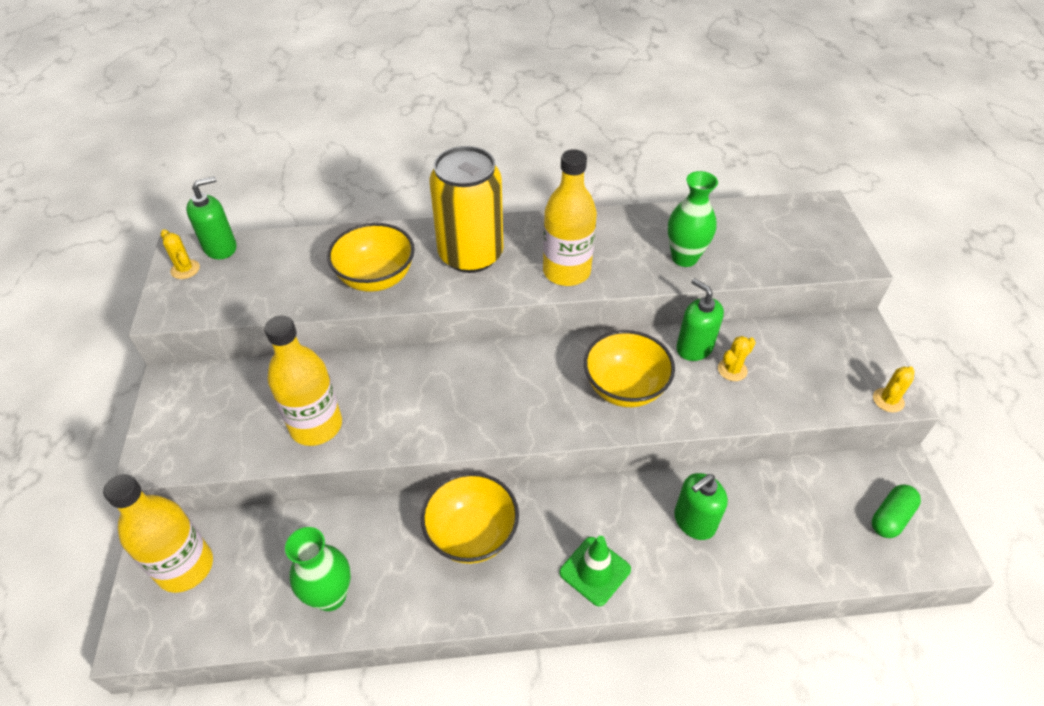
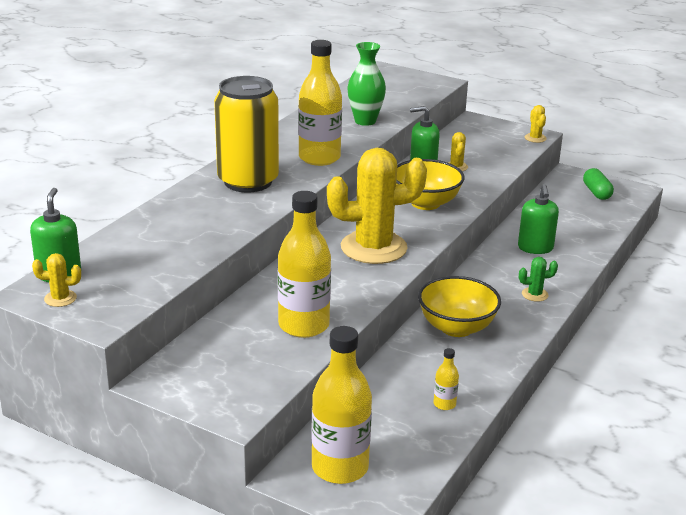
camera: 55 degrees left, 20 degrees down
green vase [285,527,351,611] -> yellow bottle [434,348,459,410]
yellow bowl [327,223,415,292] -> none
green traffic cone [559,536,631,607] -> green cactus [519,257,558,302]
none -> yellow cactus [327,148,427,264]

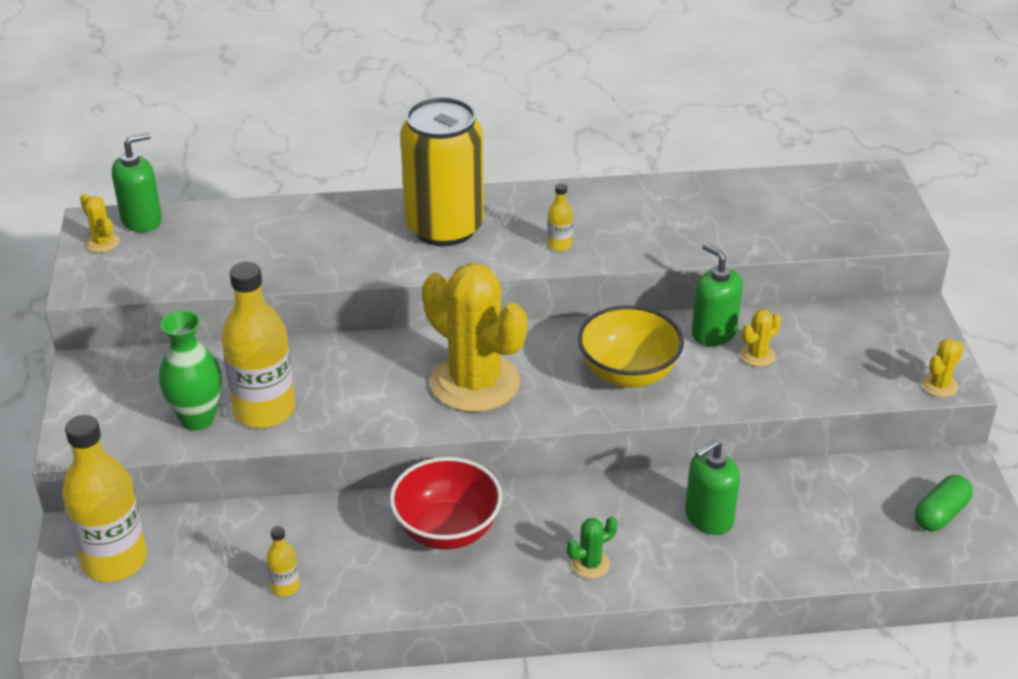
camera: 55 degrees right, 10 degrees up
yellow bottle [298,40,342,166] -> yellow bottle [547,183,573,252], size x0.43
green vase [347,42,386,126] -> green vase moved to [159,310,221,431]
yellow bowl [418,276,501,337] -> red bowl [390,457,502,550]
green cactus [519,257,558,302] -> green cactus turned 75 degrees counterclockwise [567,517,617,579]

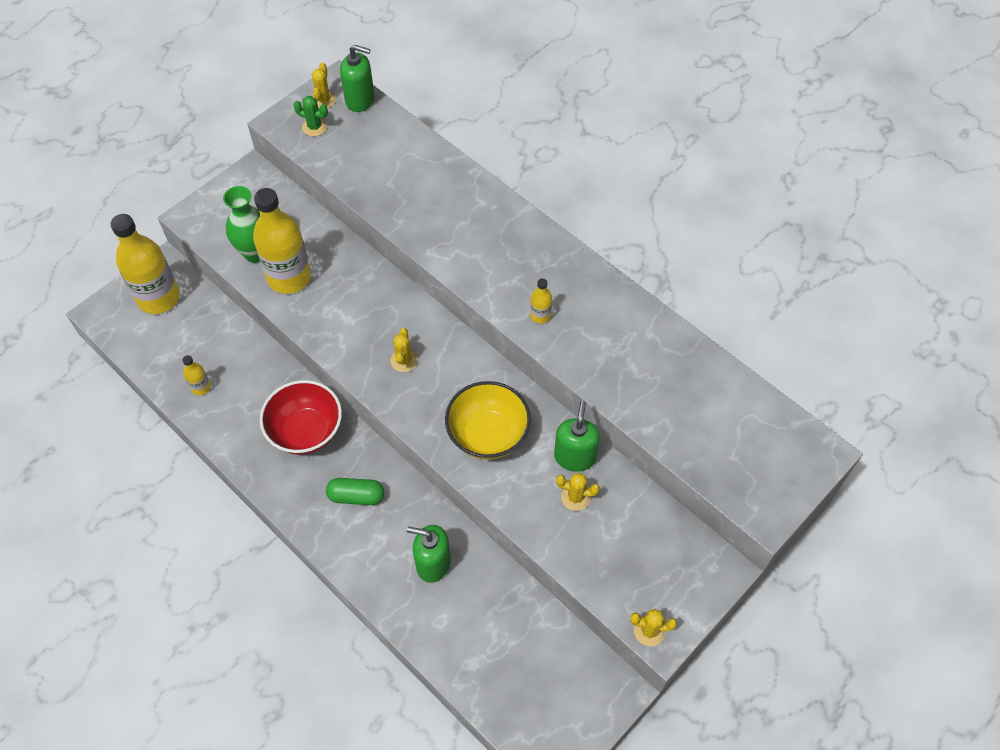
camera: 50 degrees right, 20 degrees up
yellow can [400,97,484,246] -> none
yellow cactus [422,263,527,412] -> yellow cactus [390,328,418,372], size x0.40
green cactus [567,517,617,579] -> green cactus moved to [293,96,328,136]
green capsule [915,475,973,531] -> green capsule moved to [326,478,384,505]

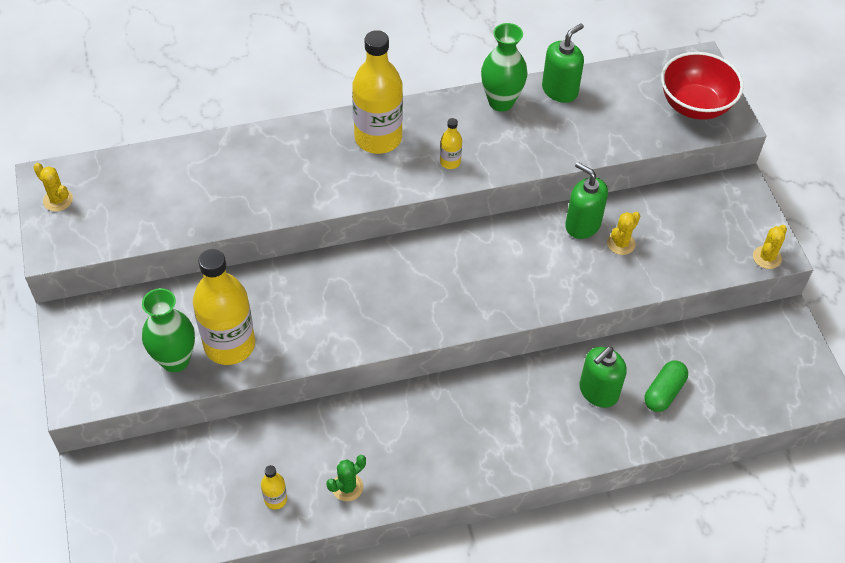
camera: 60 degrees left, 5 degrees down
yellow bottle [110,214,180,314] -> yellow bottle moved to [352,30,403,154]
red bowl [260,380,342,455] -> red bowl moved to [661,52,744,120]
green cactus [293,96,328,136] -> green cactus moved to [327,455,366,501]
green capsule [326,478,384,505] -> green capsule moved to [644,361,688,412]
green soap dispenser [340,45,374,112] -> green soap dispenser moved to [542,23,584,103]
yellow cactus [390,328,418,372] -> none
yellow bowl [445,381,531,460] -> none
none -> green vase [481,23,528,112]

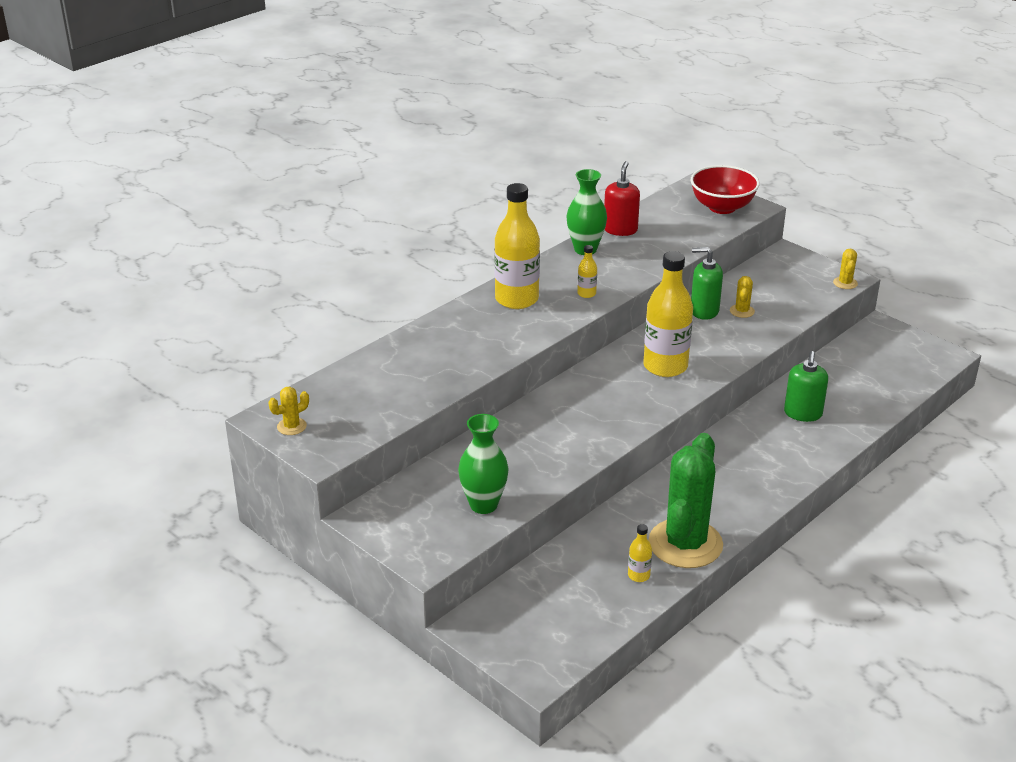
camera: 30 degrees left, 20 degrees down
yellow cactus [33,163,73,211] -> yellow cactus turned 45 degrees counterclockwise [269,387,309,435]
yellow bottle [193,249,255,365] -> yellow bottle moved to [643,251,693,377]
green cactus [327,455,366,501] -> green cactus [649,433,723,568], size x2.50
green soap dispenser [542,23,584,103] -> red soap dispenser [604,161,640,236]
green capsule [644,361,688,412] -> none

